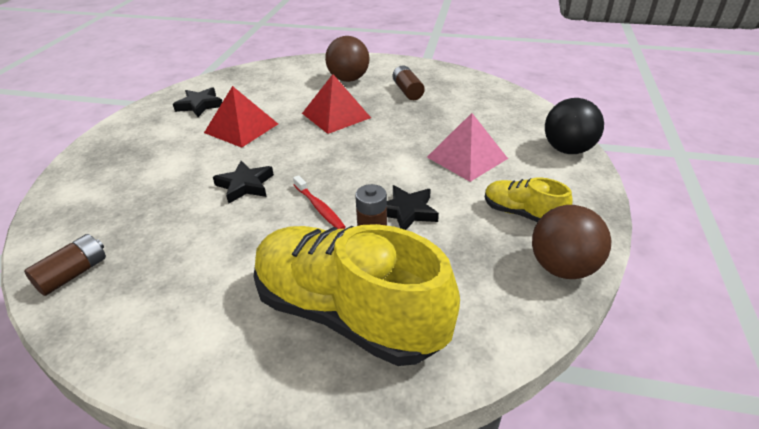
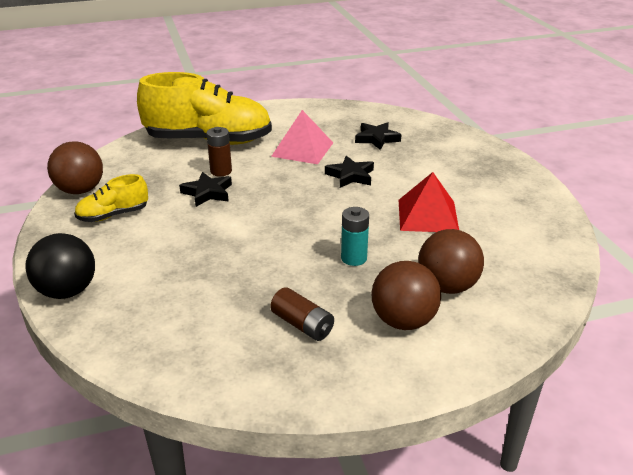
camera: 150 degrees right, 5 degrees down
brown battery [24,234,106,296] -> none
black star [173,87,222,117] -> black star moved to [355,122,402,150]
red toothbrush [293,175,345,229] -> none
red pyramid [302,74,371,134] -> turquoise battery [341,207,369,266]
pink pyramid [427,113,508,182] -> pink pyramid moved to [271,110,333,164]
yellow shoe [485,177,573,222] -> yellow shoe turned 150 degrees clockwise [74,174,148,222]
none -> brown ball [418,229,484,294]

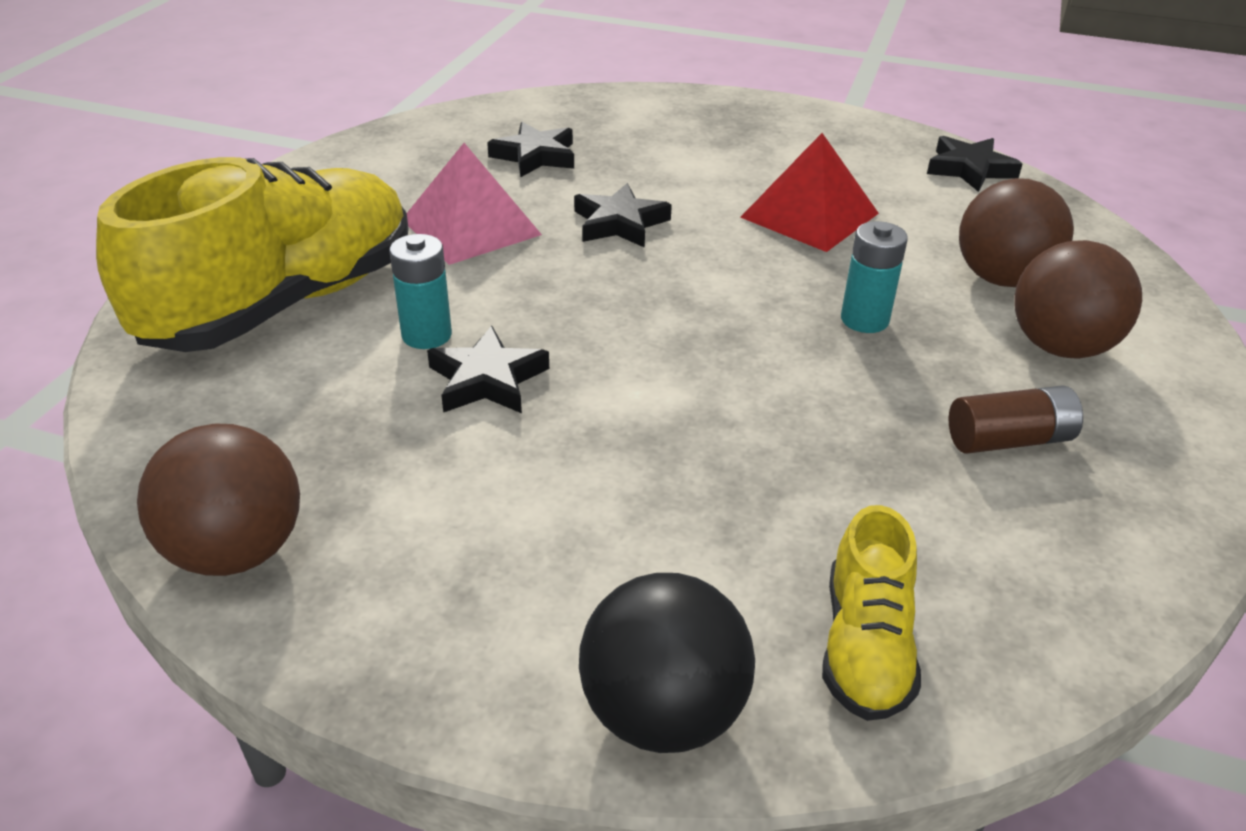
camera: 55 degrees left, 5 degrees up
yellow shoe [74,174,148,222] -> yellow shoe moved to [822,505,921,721]
brown battery [206,127,232,177] -> turquoise battery [390,234,452,349]
none -> black star [927,136,1022,192]

